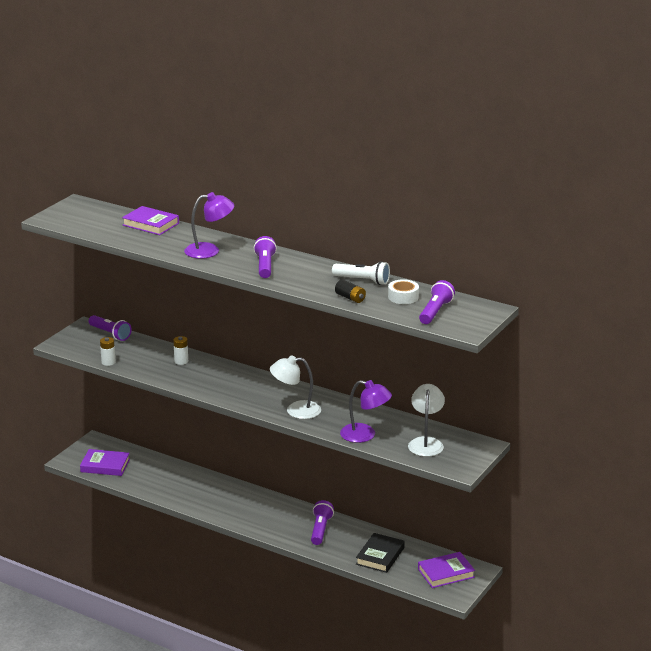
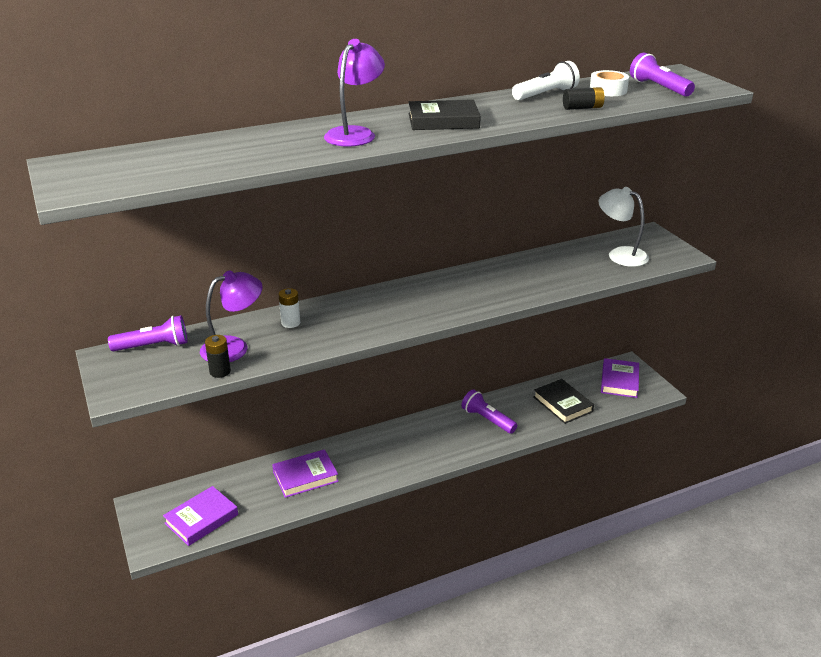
camera: 55 degrees left, 5 degrees up
white battery [100,337,116,366] -> black battery [205,335,231,378]
purple book [122,206,179,235] -> purple book moved to [272,449,339,498]
purple flashlight [254,236,277,278] -> black book [409,100,481,130]
white lamp [270,356,321,419] -> none
purple lamp [340,380,392,443] -> purple lamp moved to [200,271,263,362]

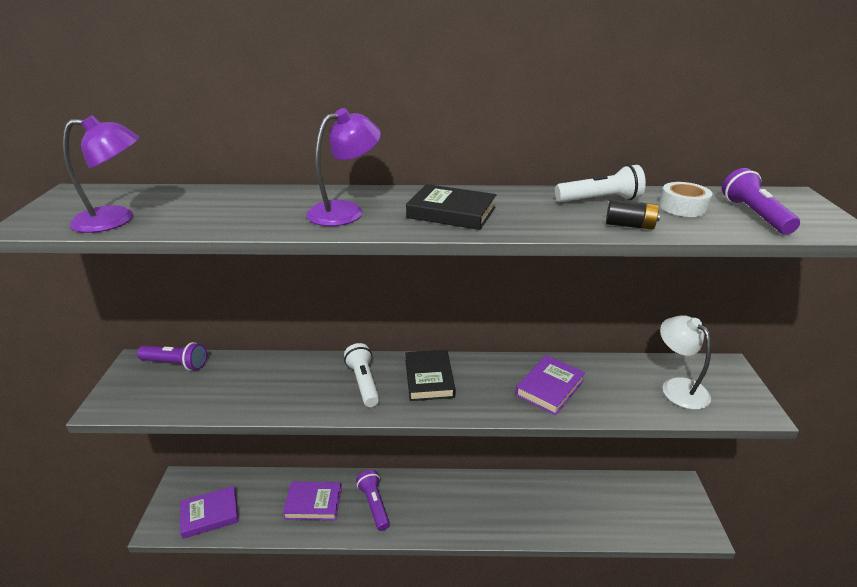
camera: 25 degrees right, 0 degrees up
purple lamp [200,271,263,362] -> purple lamp moved to [63,115,140,233]
black battery [205,335,231,378] -> none
white battery [279,288,300,328] -> none
purple flashlight [461,389,517,434] -> purple flashlight moved to [356,470,390,531]
black book [533,379,594,424] -> black book moved to [405,350,456,401]
purple book [601,358,639,398] -> purple book moved to [515,355,585,415]
none -> white flashlight [344,343,379,407]

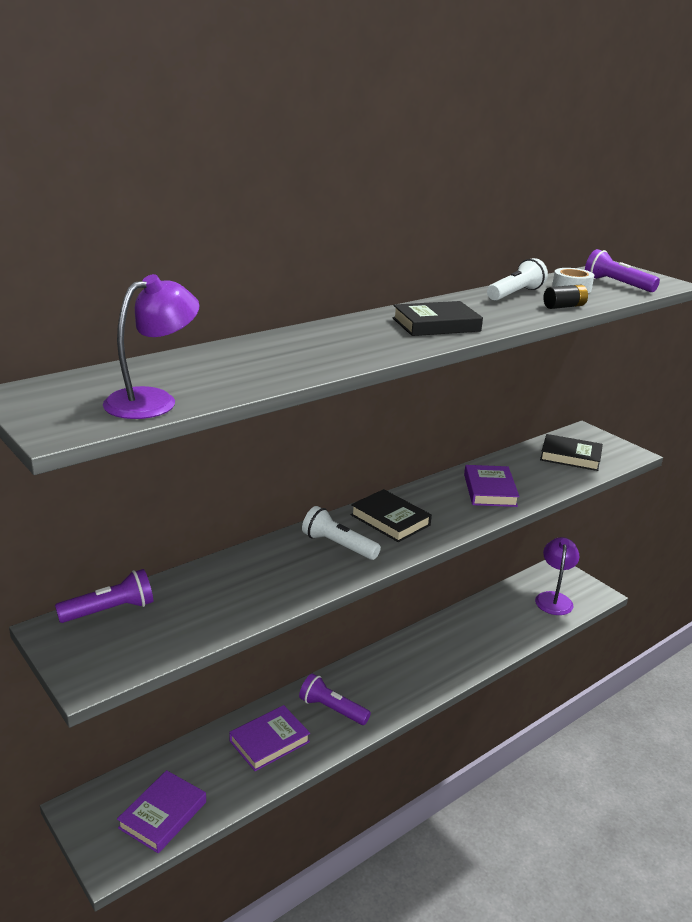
camera: 40 degrees left, 5 degrees down
purple lamp [306,108,381,226] -> purple lamp moved to [535,537,579,615]
white lamp [660,315,711,410] -> black book [540,434,603,471]

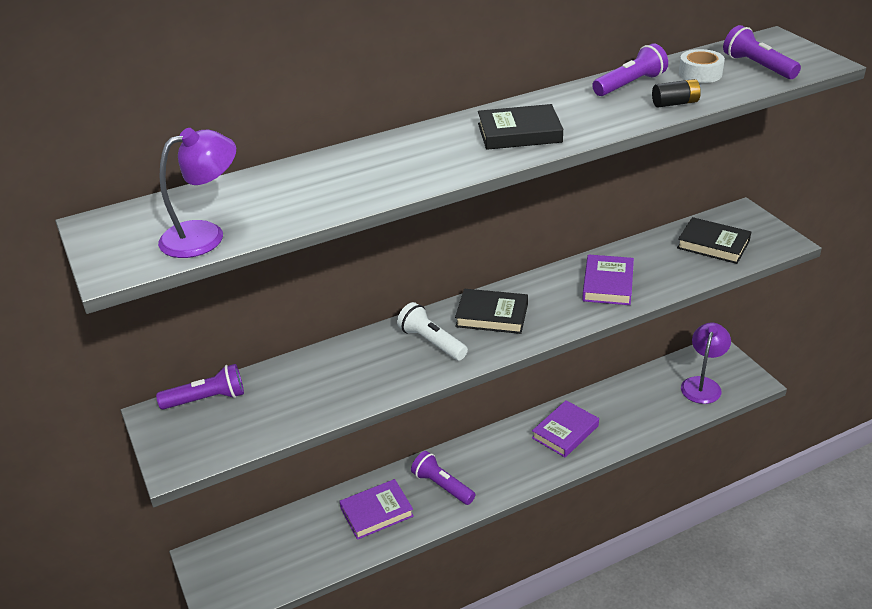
camera: 15 degrees right, 10 degrees up
purple book [117,770,206,853] -> purple book moved to [532,400,599,457]
black book [351,489,432,542] -> black book turned 45 degrees counterclockwise [455,289,528,334]
white flashlight [487,258,548,301] -> purple flashlight [592,43,668,96]

